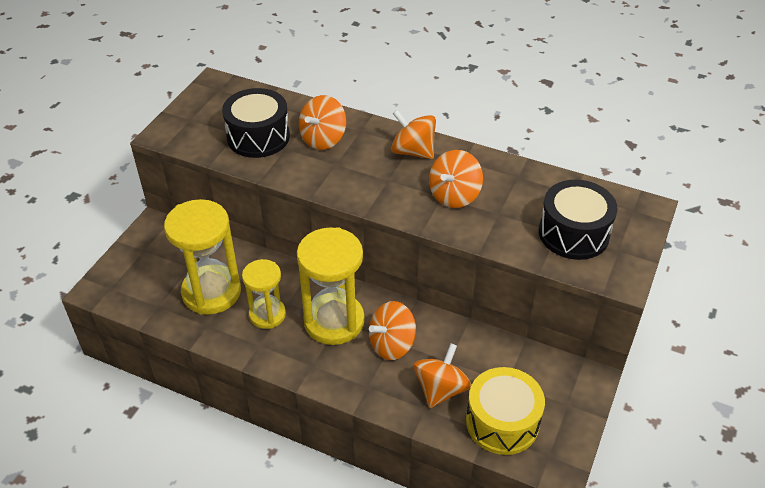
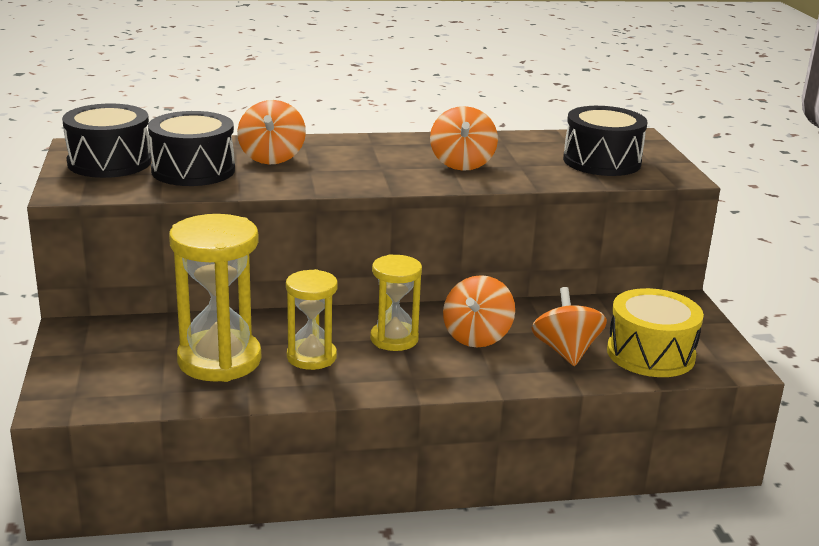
camera: 35 degrees left, 20 degrees down
yellow hourglass [297,227,365,345] -> yellow hourglass [370,254,422,351], size x0.61
orange spinning top [391,109,436,159] -> none
none -> black drum [62,104,152,178]

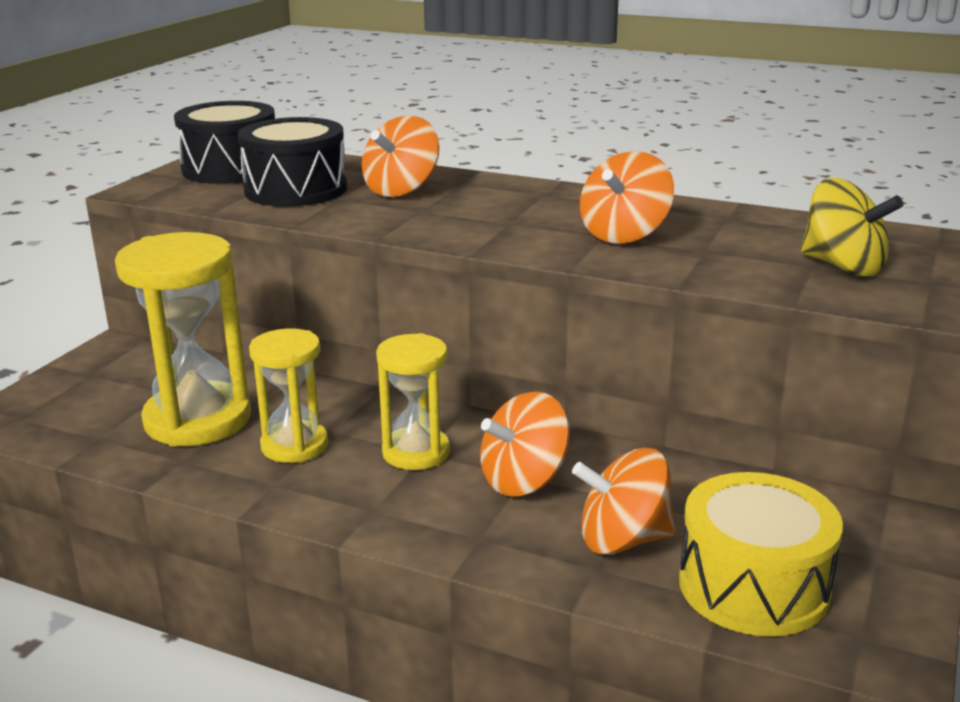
camera: 35 degrees right, 0 degrees up
orange spinning top [531,287,607,366] -> orange spinning top turned 120 degrees counterclockwise [572,448,675,555]
black drum [563,106,647,176] -> yellow spinning top [801,178,903,276]

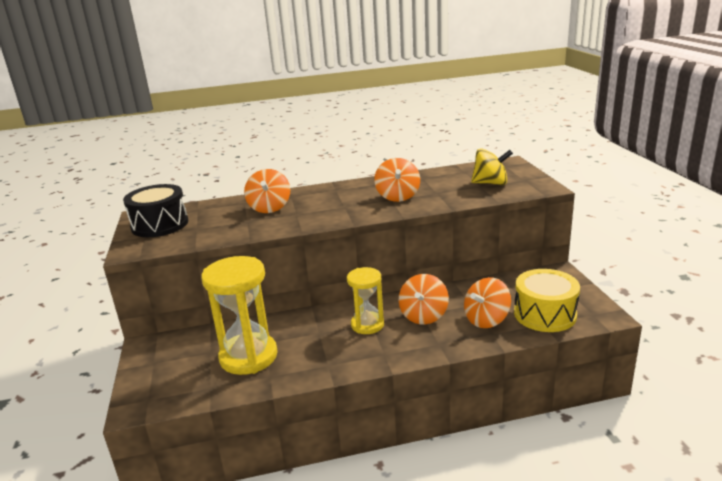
camera: 35 degrees left, 0 degrees up
black drum [238,117,347,207] -> none
yellow hourglass [249,328,328,463] -> none

